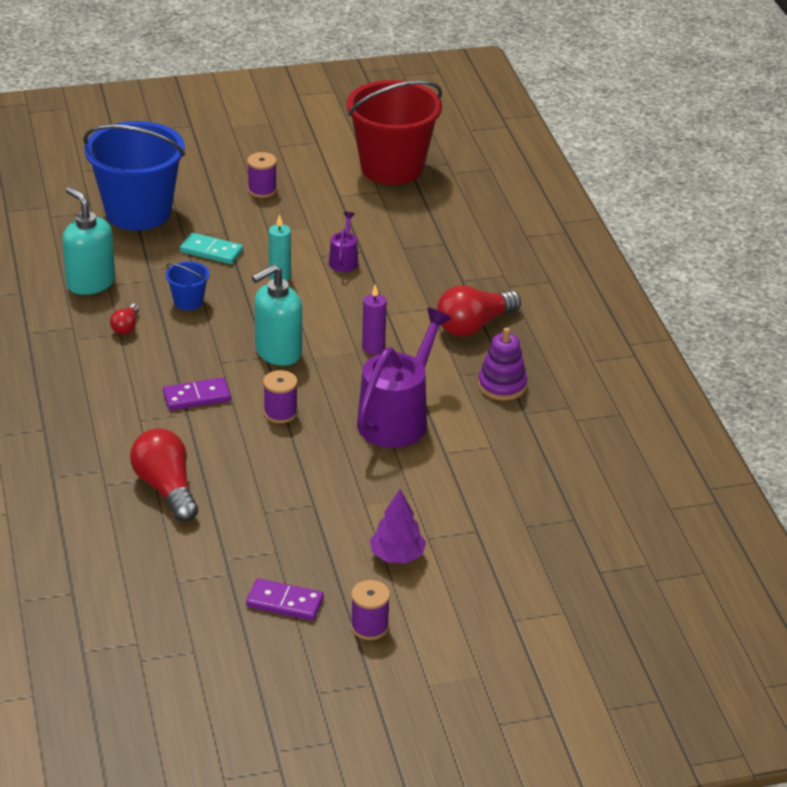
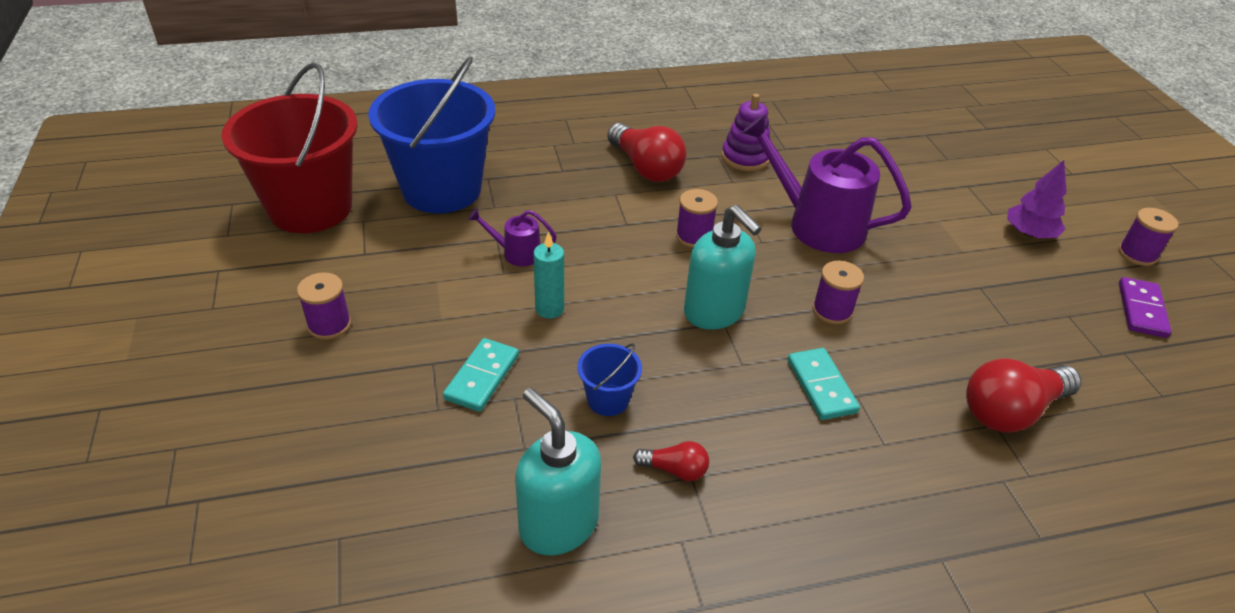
camera: 90 degrees left, 5 degrees up
turquoise soap dispenser [62,187,115,295] -> turquoise soap dispenser turned 90 degrees clockwise [515,388,601,555]
blue bucket [83,121,185,230] -> blue bucket moved to [368,56,495,213]
purple domino [163,378,231,410] -> turquoise domino [787,348,860,420]
purple candle [362,284,387,354] -> purple spool [676,189,718,248]

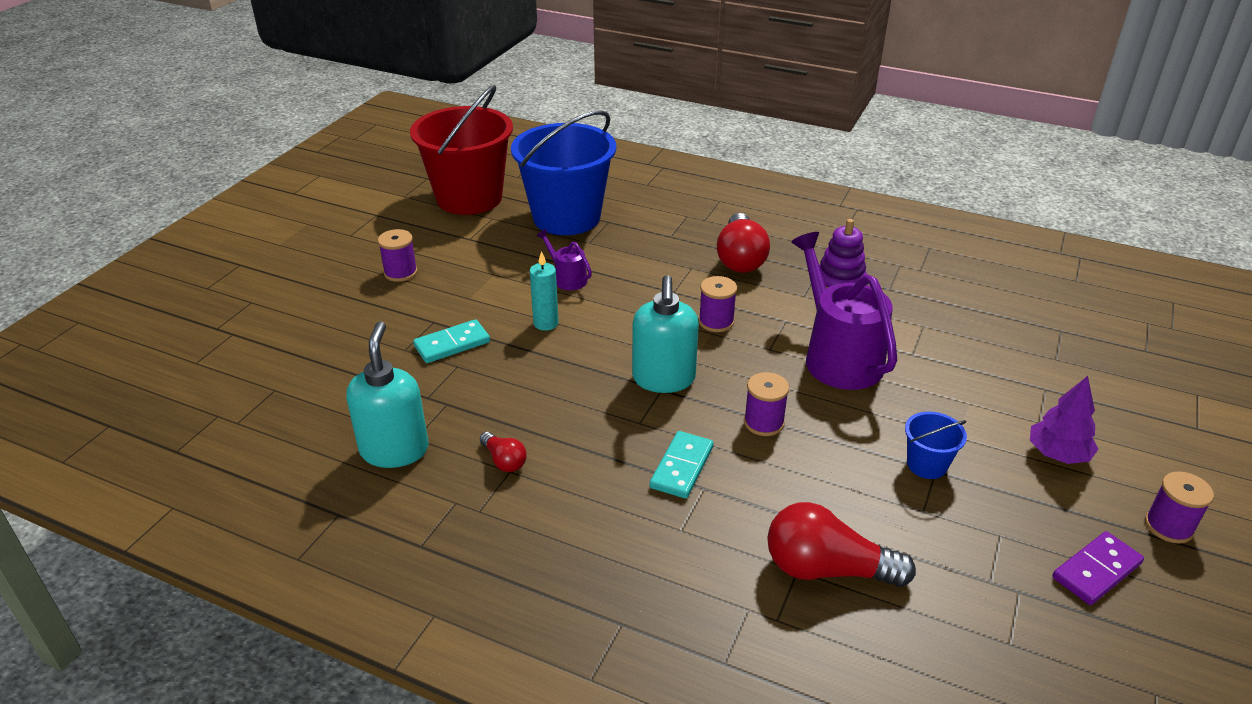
camera: 40 degrees right, 5 degrees down
blue bucket [578,343,642,416] -> blue bucket moved to [905,412,967,479]

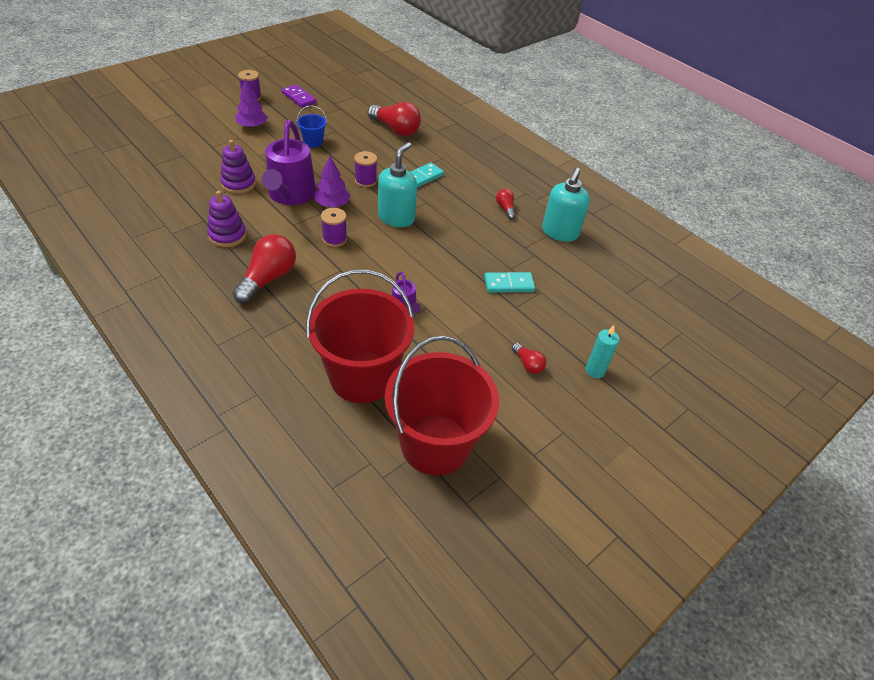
camera: 160 degrees left, 10 degrees up
purple spool [378,229,418,282] -> red light bulb [512,343,546,374]
blue bucket [511,110,616,235] -> red bucket [306,270,414,403]
turquoise candle [530,251,559,331] -> turquoise candle moved to [585,325,619,378]
purple domino [1052,531,1144,605] -> purple domino turned 60 degrees clockwise [282,84,317,108]
none -> purple stacking toy [220,140,256,194]
none -> purple tree [315,156,351,207]

